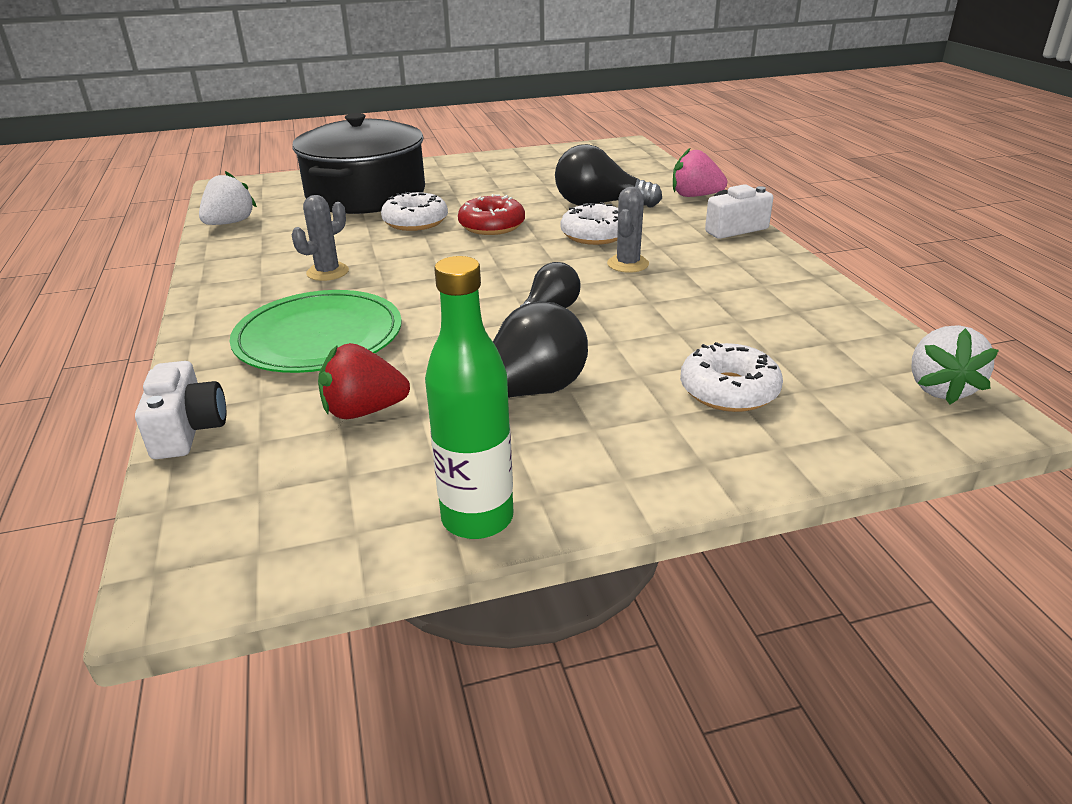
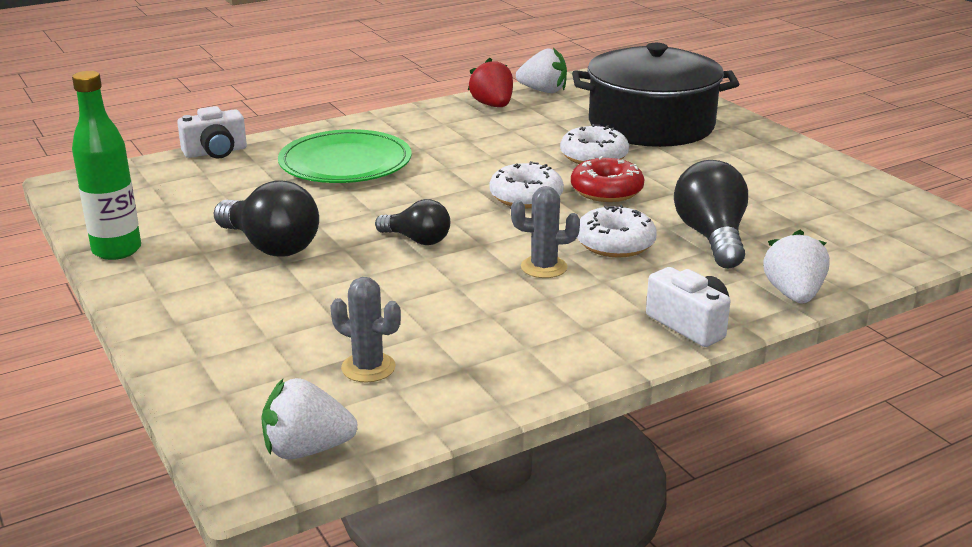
camera: 75 degrees right, 5 degrees down
grey cactus [292,195,349,281] -> grey cactus moved to [330,277,401,382]
red strawberry [318,343,410,419] -> red strawberry moved to [468,58,513,107]
pink strawberry [673,148,727,197] -> white strawberry [763,229,830,303]
white donut [680,342,783,412] -> white donut moved to [489,161,564,208]

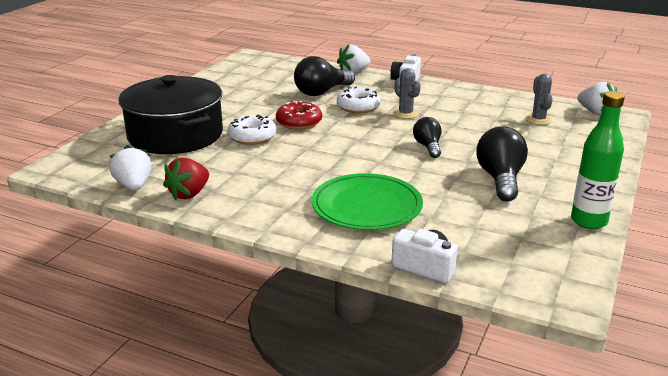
camera: 125 degrees left, 0 degrees up
white donut [489,161,564,208] -> none

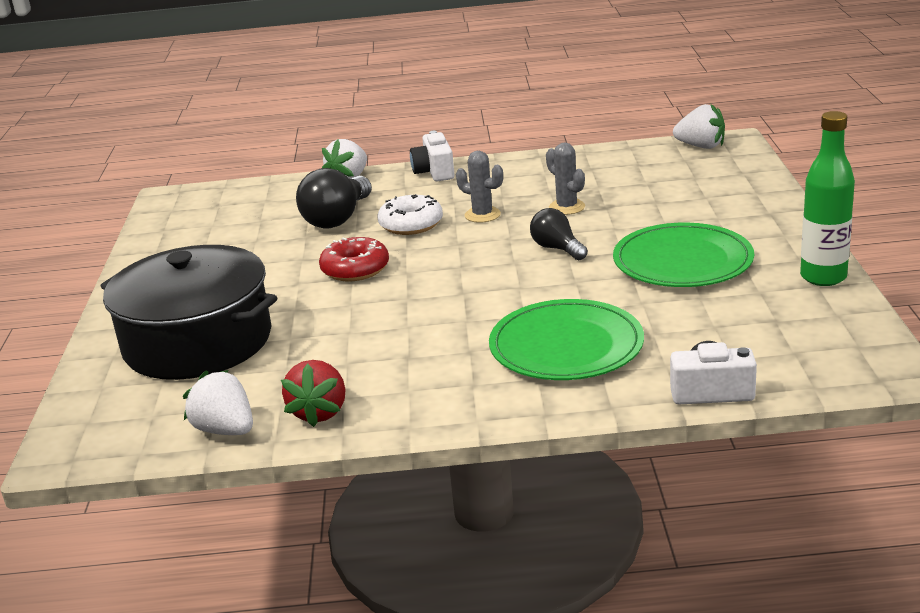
camera: 25 degrees left, 0 degrees up
white donut [228,115,276,145] -> none
black light bulb [477,126,528,202] -> green plate [613,223,754,287]
grey cactus [526,73,553,125] -> grey cactus moved to [546,142,585,215]

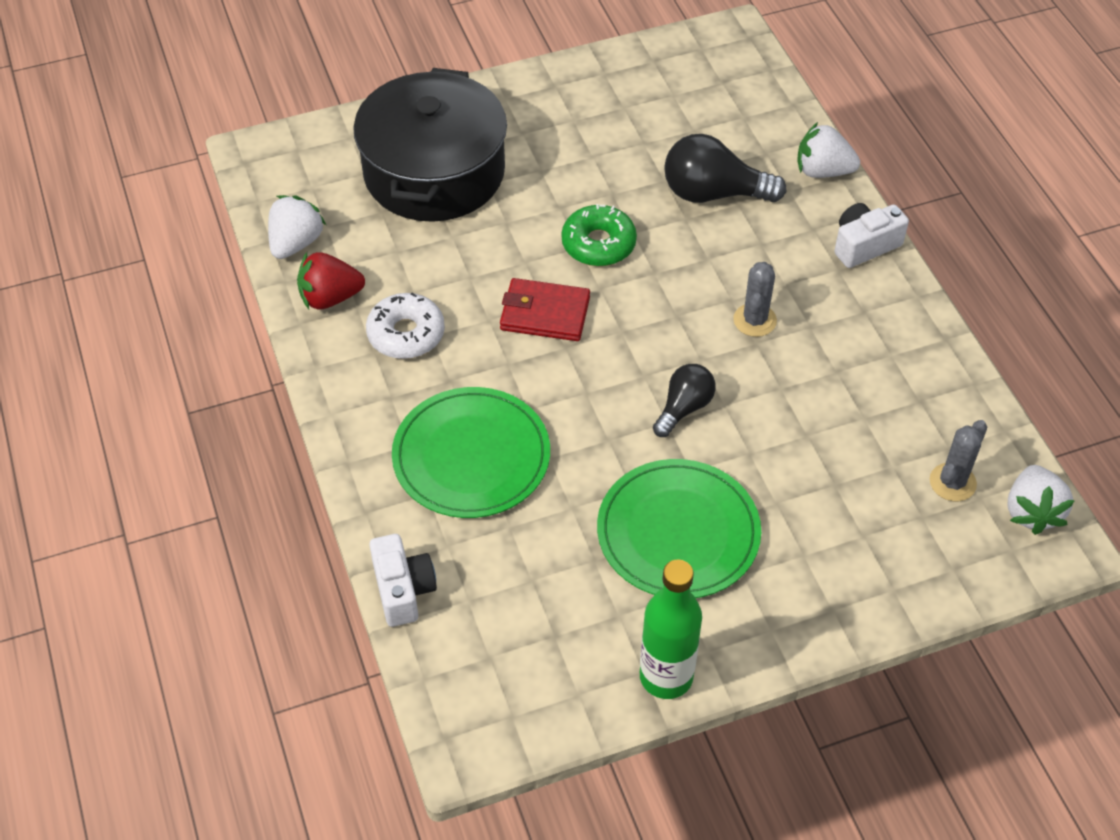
camera: 70 degrees right, 25 degrees up
red donut [319,237,389,282] -> green donut [562,204,637,266]
white donut [378,194,443,235] -> white donut moved to [366,292,445,359]
grey cactus [546,142,585,215] -> grey cactus moved to [930,420,987,501]
none -> red wallet [500,278,590,341]

